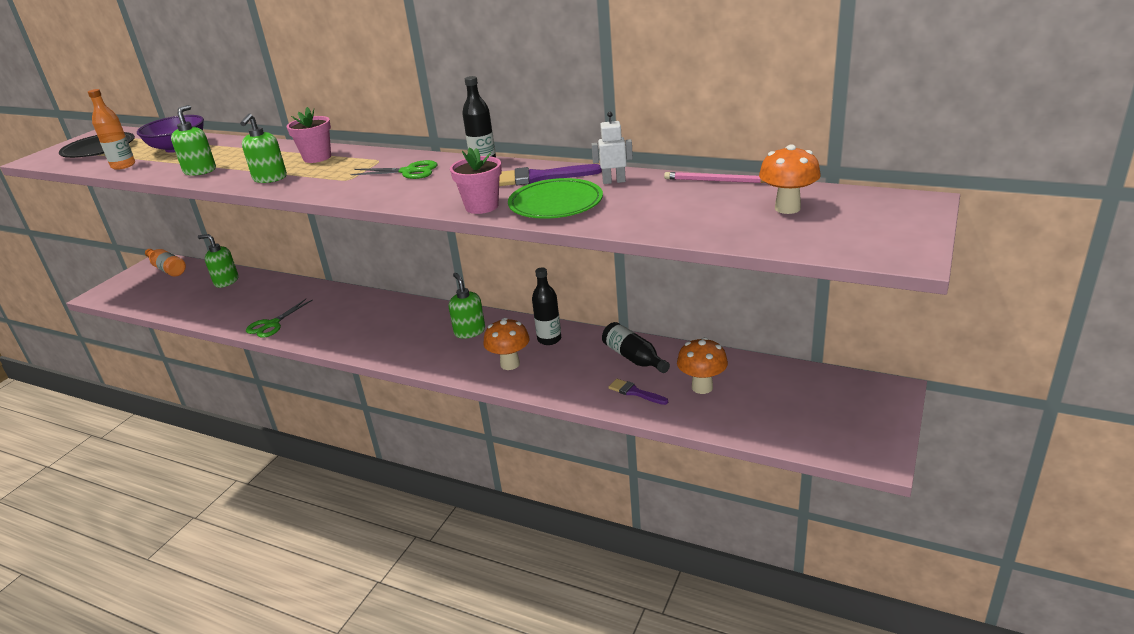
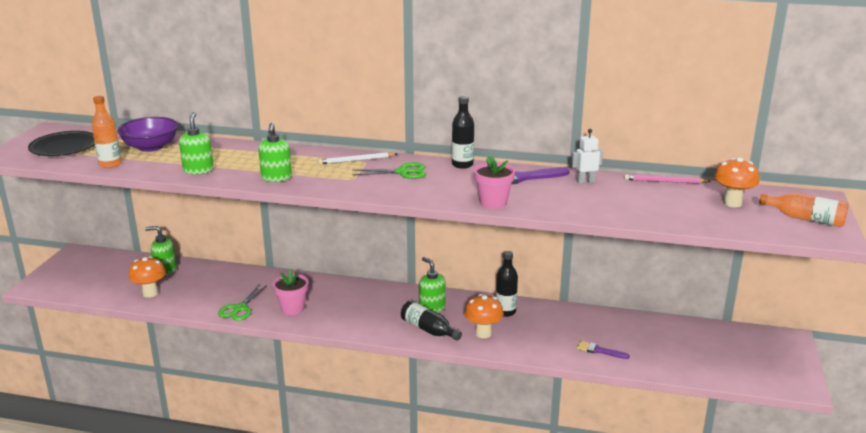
camera: 15 degrees left, 5 degrees down
orange bottle [145,249,186,276] -> orange bottle moved to [759,193,849,227]
pink flower pot [287,107,331,163] -> pink flower pot moved to [273,270,309,315]
green plate [508,178,603,219] -> none
black bottle [602,322,670,373] -> black bottle moved to [401,301,462,341]
orange mushroom [677,337,728,394] -> orange mushroom moved to [128,256,166,298]
none -> white pencil [318,152,397,164]

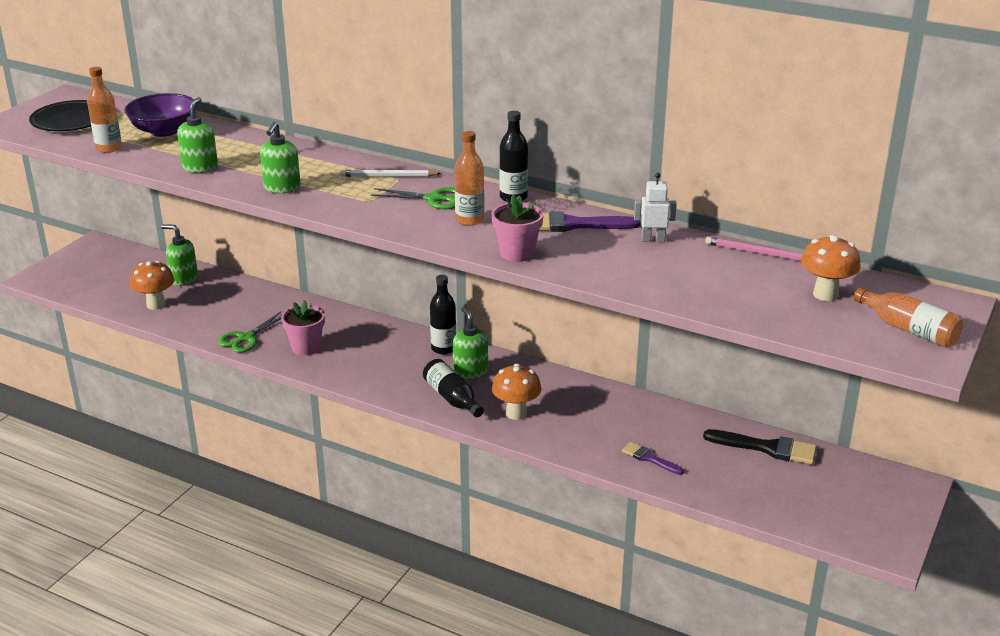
camera: 15 degrees right, 5 degrees up
black bottle [496,251,518,317] -> black bottle moved to [430,275,456,354]
none -> orange bottle [454,131,484,226]
none -> black brush [703,429,817,465]

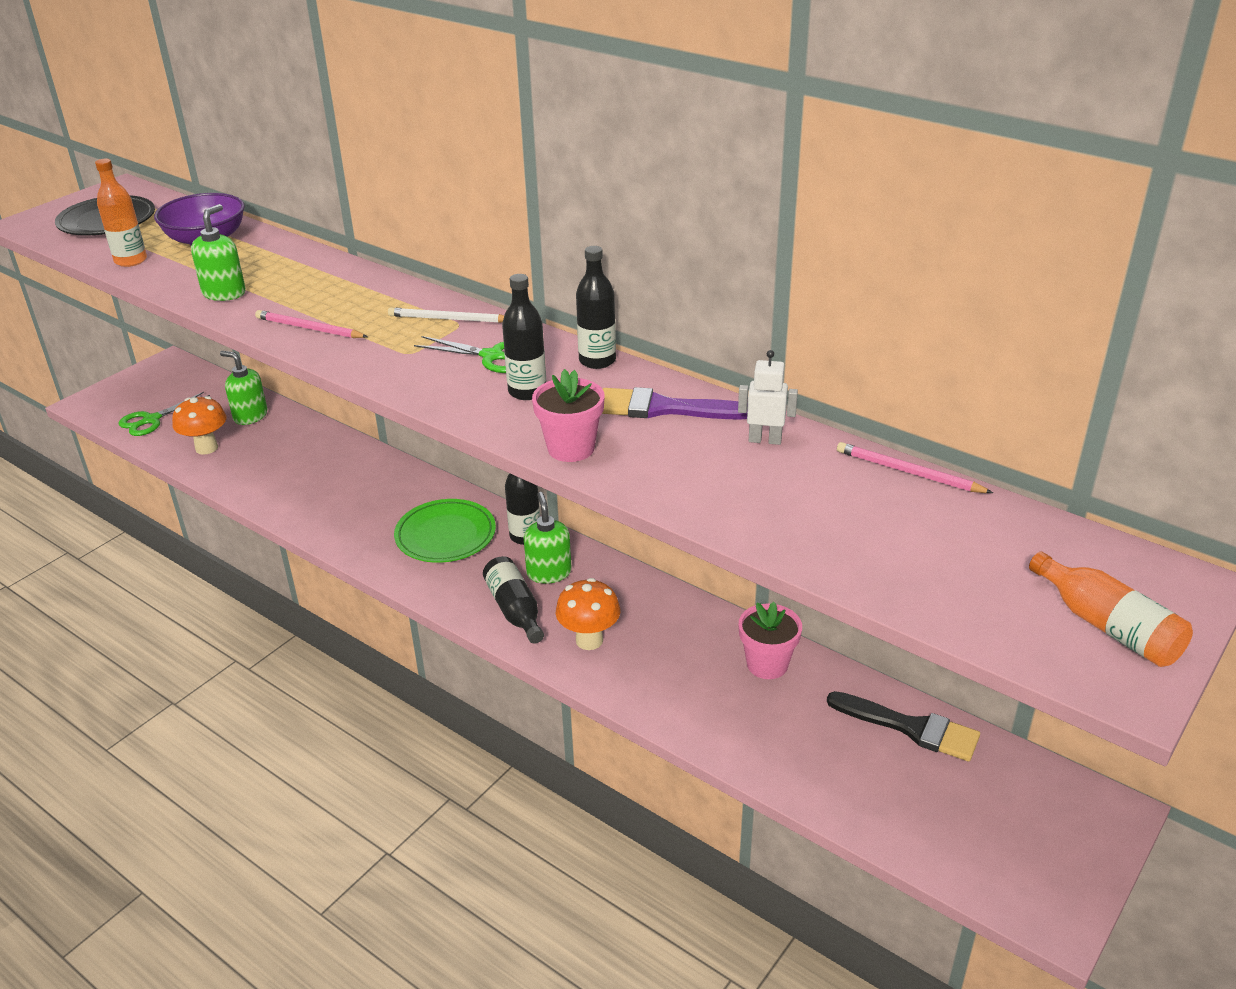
camera: 10 degrees right, 5 degrees up
green scissors [218,312,281,353] -> green scissors moved to [119,392,210,436]
green soap dispenser [260,122,301,194] -> pink pencil [255,310,368,338]
pink flower pot [281,300,325,355] -> pink flower pot moved to [739,602,802,679]
orange bottle [454,131,484,226] -> black bottle [502,274,546,400]
purple brush [622,442,684,475] -> none
orange mushroom [801,235,861,301] -> none
none -> green plate [394,499,496,563]

